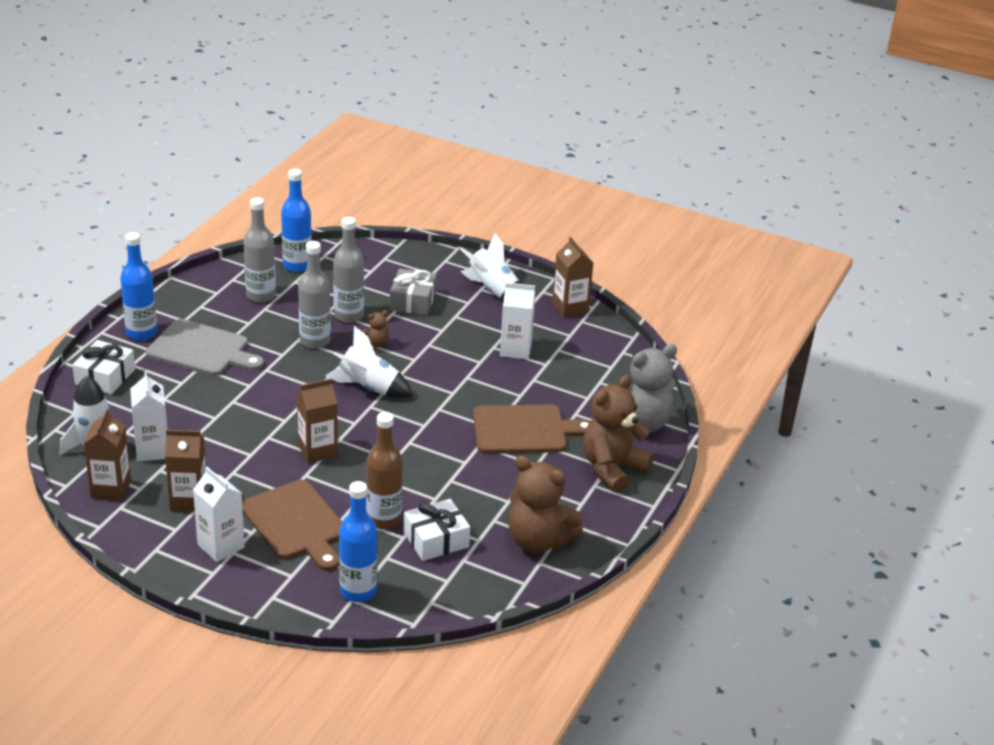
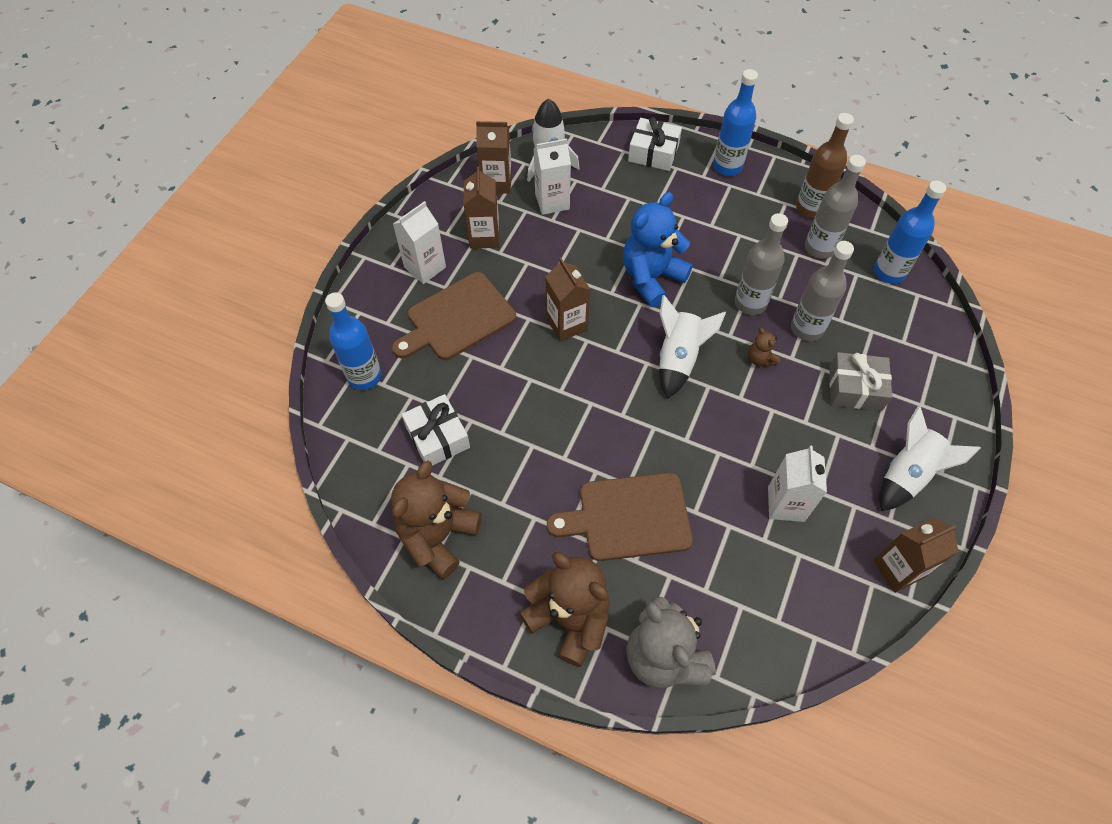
camera: 90 degrees right, 25 degrees up
grey cutting board [146,319,264,376] -> none
brown bottle [366,412,403,529] -> brown bottle moved to [796,113,854,218]
brown cutting board [473,404,590,454] -> brown cutting board turned 90 degrees clockwise [547,473,693,561]
none -> blue teddy bear [623,192,693,307]

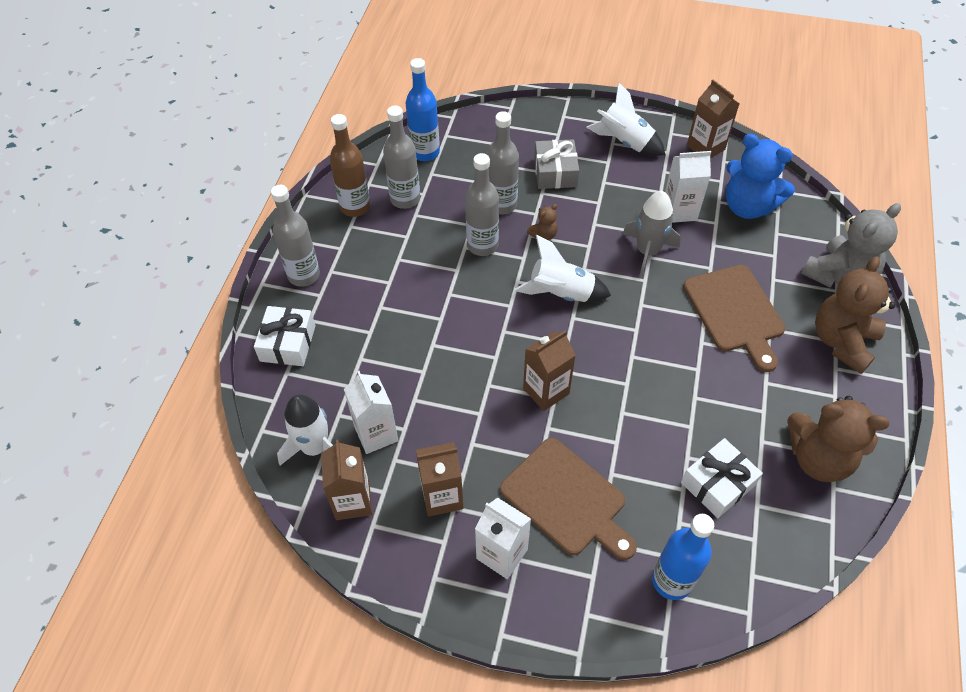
camera: 100 degrees left, 5 degrees down
blue teddy bear [623,192,693,307] -> blue teddy bear moved to [726,134,795,219]
blue bottle [713,69,758,176] -> grey bottle [271,185,320,287]
none -> grey rocket [623,191,681,277]

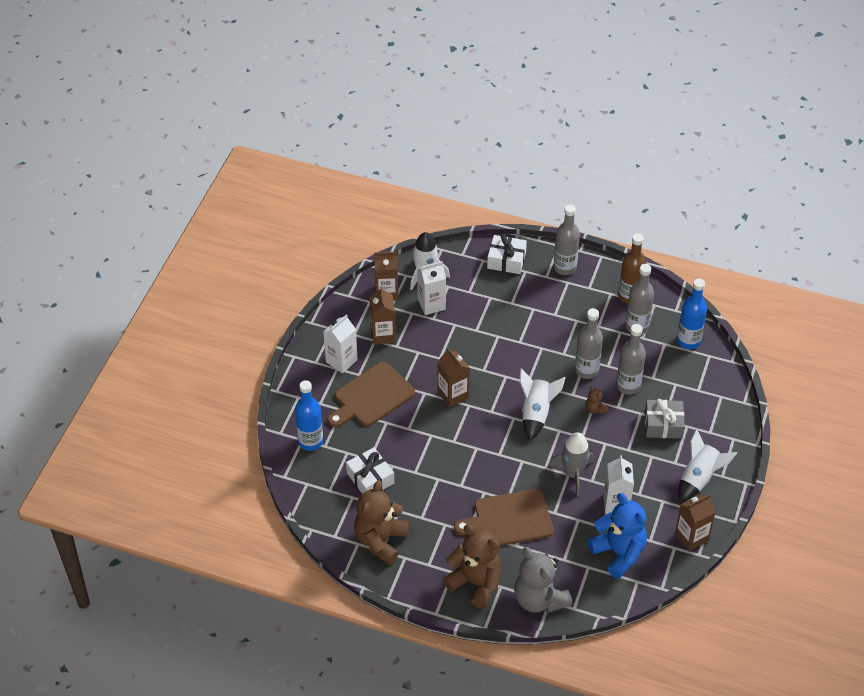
camera: 95 degrees right, 5 degrees down
blue teddy bear [726,134,795,219] -> blue teddy bear turned 105 degrees clockwise [588,493,647,579]

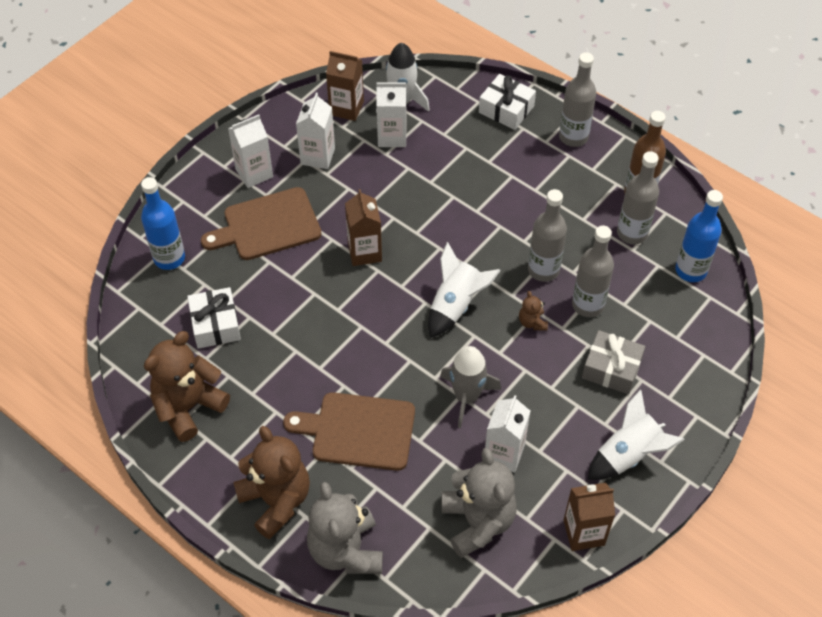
camera: 20 degrees right, 5 degrees up
brown carton [370,287,396,345] -> white carton [296,93,335,169]
blue teddy bear [588,493,647,579] -> grey teddy bear [442,448,517,558]

